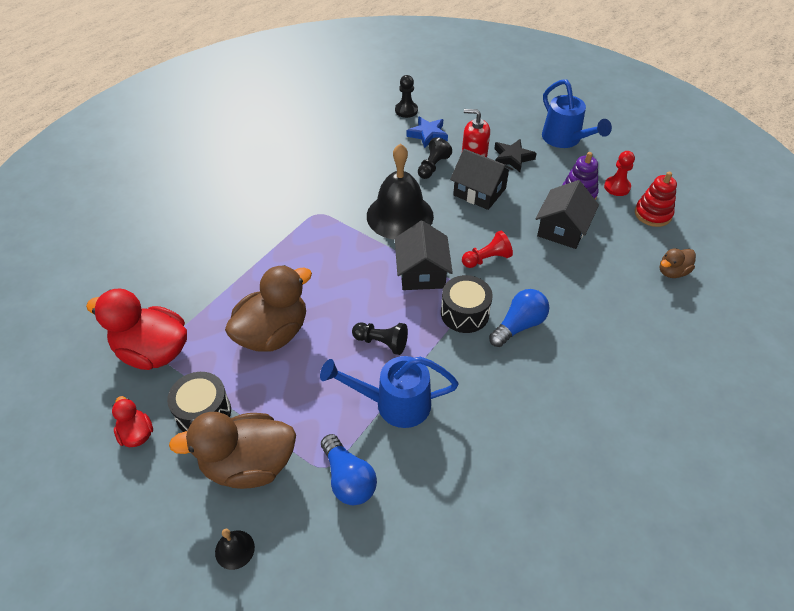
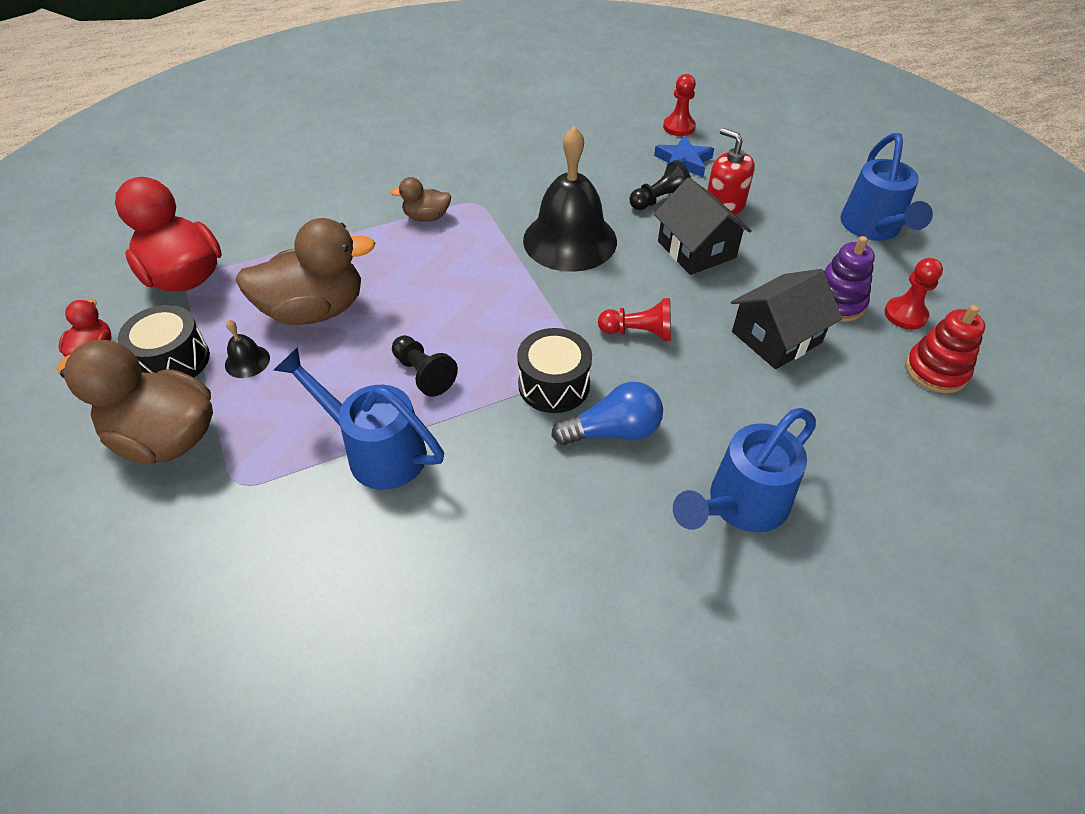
camera: 30 degrees right, 0 degrees up
black bell [215,529,255,570] -> black bell moved to [225,320,270,378]
blue light bulb [321,434,377,505] -> none
black pawn [395,75,418,118] -> red pawn [663,74,696,136]
black house [395,220,453,290] -> none
black star [494,139,537,172] -> none
brown duck [659,248,696,278] -> brown duck moved to [390,177,451,222]
none -> blue watering can [673,408,816,533]

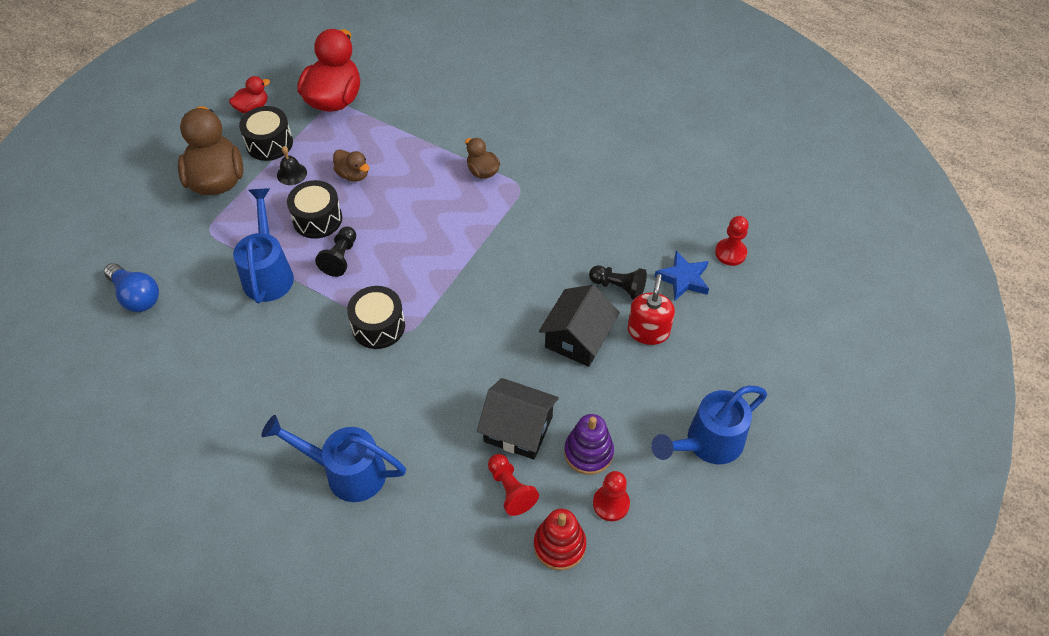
camera: 55 degrees right, 5 degrees up
brown duck [236,218,375,325] -> brown duck [333,149,369,182], size x0.50
black bell [523,126,617,272] -> none
blue light bulb [551,382,663,445] -> blue light bulb moved to [104,263,159,312]
red pawn [598,298,671,341] -> red pawn moved to [488,454,539,516]
none -> black drum [287,180,342,239]

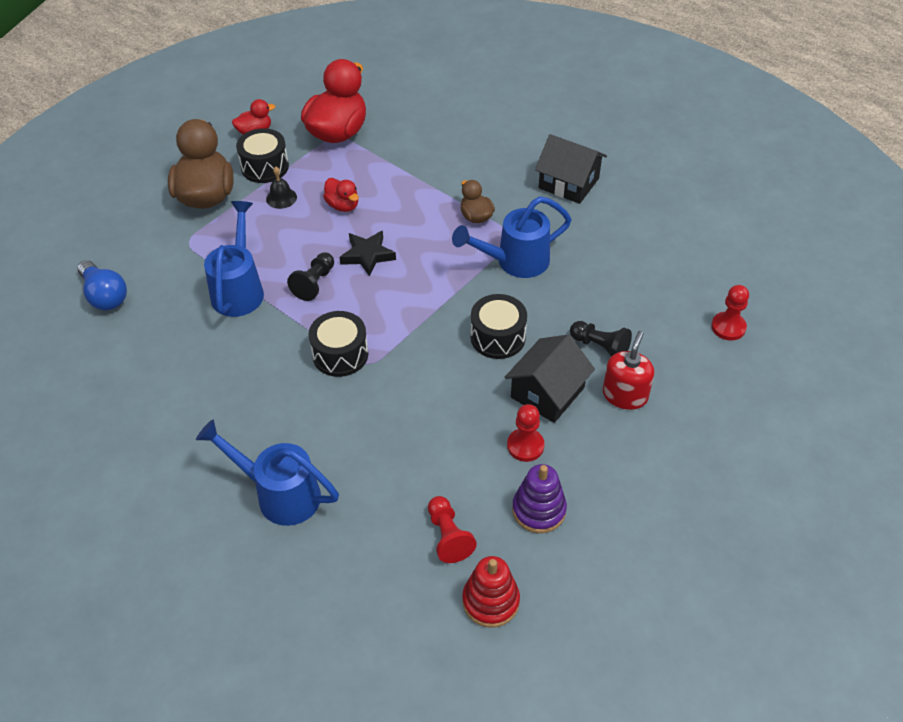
camera: 10 degrees right, 5 degrees down
black drum [287,180,342,239] -> black drum moved to [471,294,527,359]
brown duck [333,149,369,182] -> red duck [323,178,359,212]
black house [477,378,559,460] -> black house moved to [535,134,607,204]
red pawn [593,471,630,521] -> red pawn moved to [507,404,545,462]
blue watering can [651,386,767,464] -> blue watering can moved to [452,196,572,278]
blue star [655,251,709,301] -> none
none -> black star [339,231,396,277]

